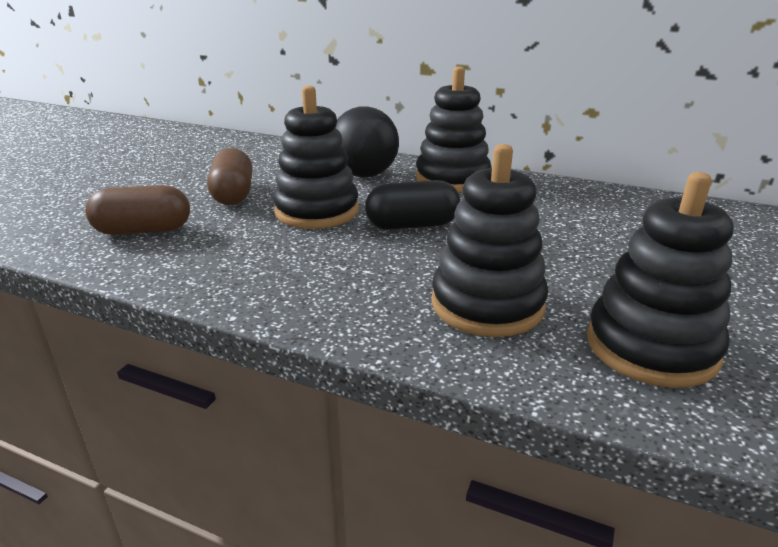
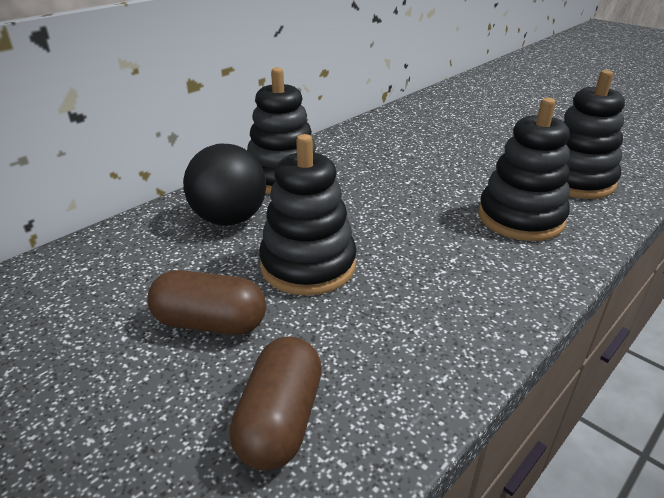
camera: 70 degrees left, 5 degrees up
black capsule [365,180,460,230] -> none

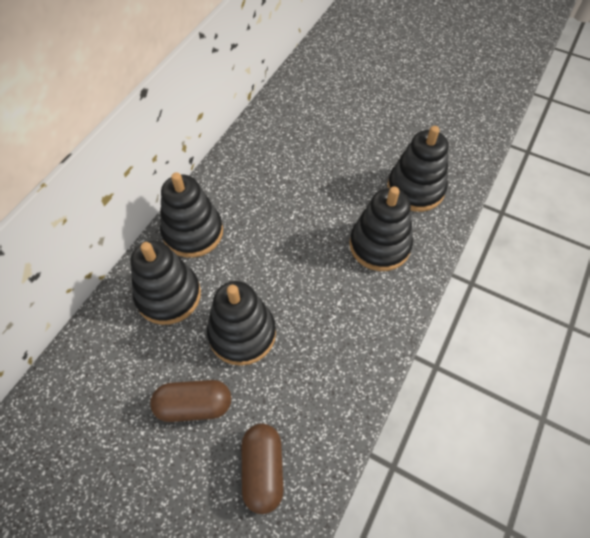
camera: 15 degrees left, 25 degrees up
black ball [183,143,266,226] -> black stacking toy [130,241,201,325]

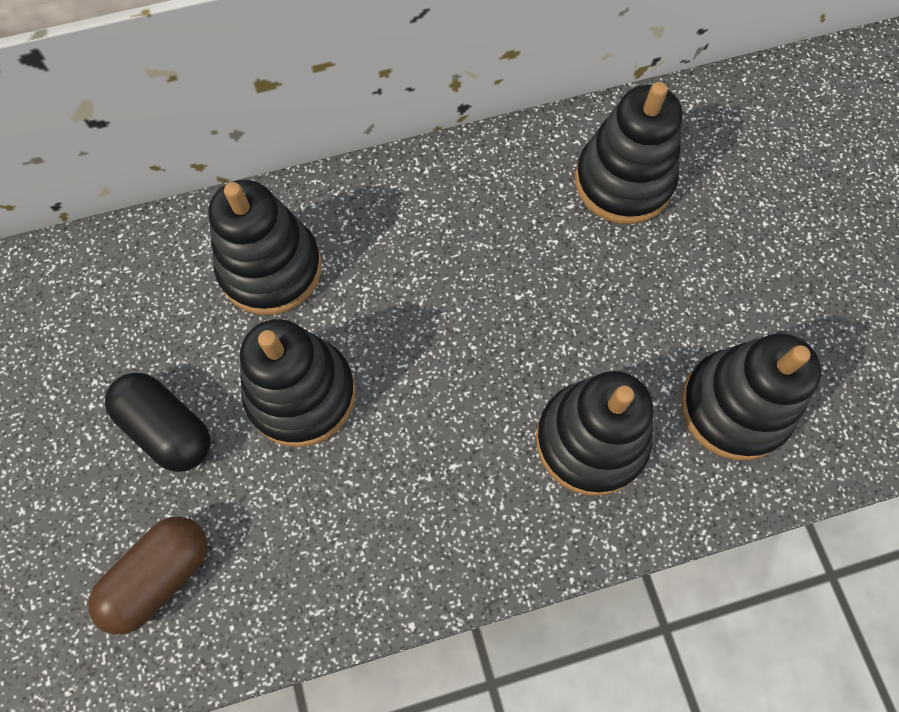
camera: 45 degrees right, 10 degrees up
brown capsule [150,380,231,422] -> black capsule [105,372,211,472]
black stacking toy [160,172,223,258] -> black stacking toy moved to [575,82,683,224]

